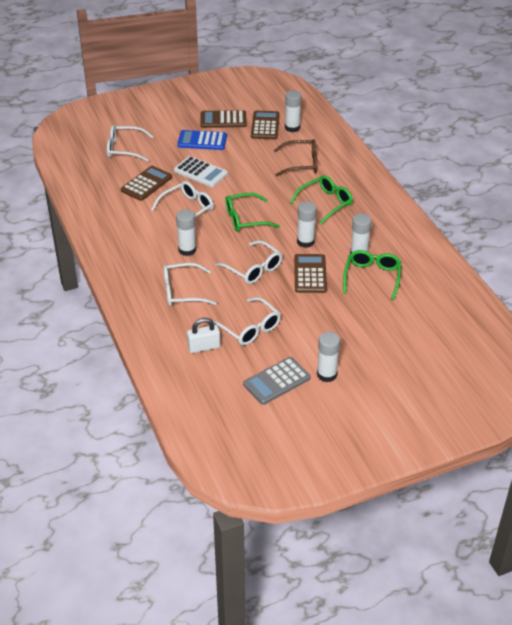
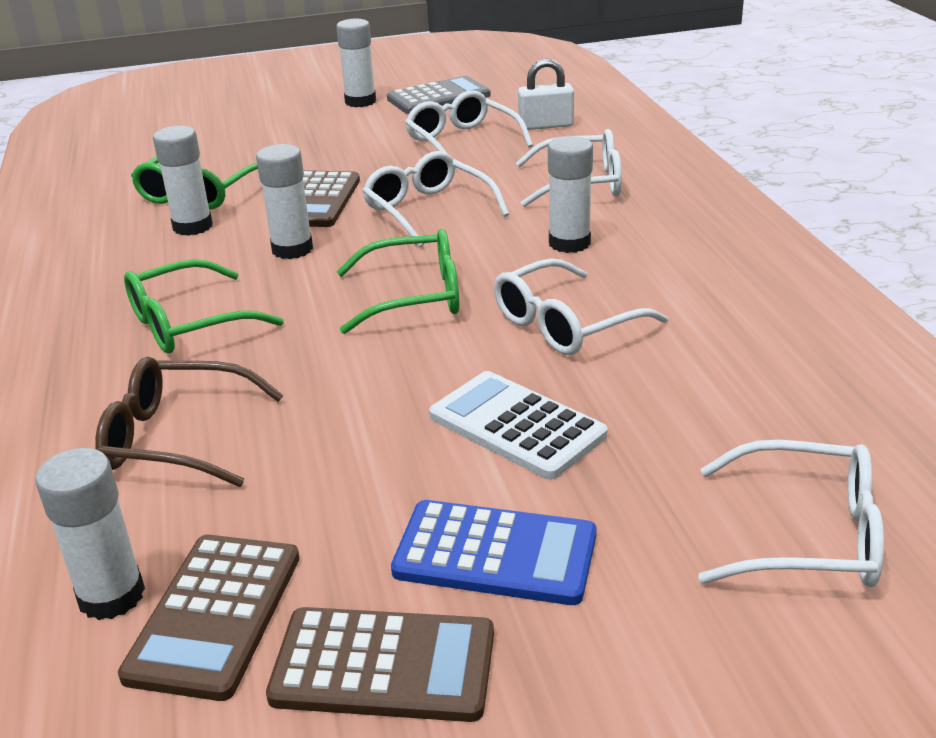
camera: 170 degrees left, 10 degrees down
brown calculator [121,166,172,201] -> none

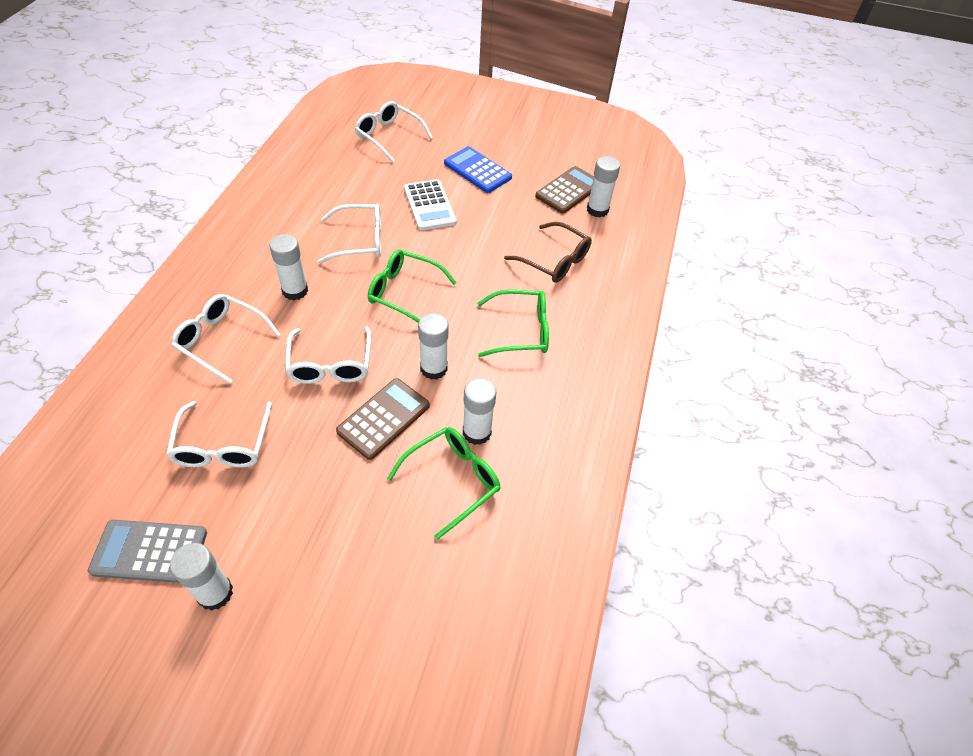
camera: 155 degrees left, 20 degrees up
brown calculator [266,607,494,722] -> none
white padlock [518,59,574,130] -> none

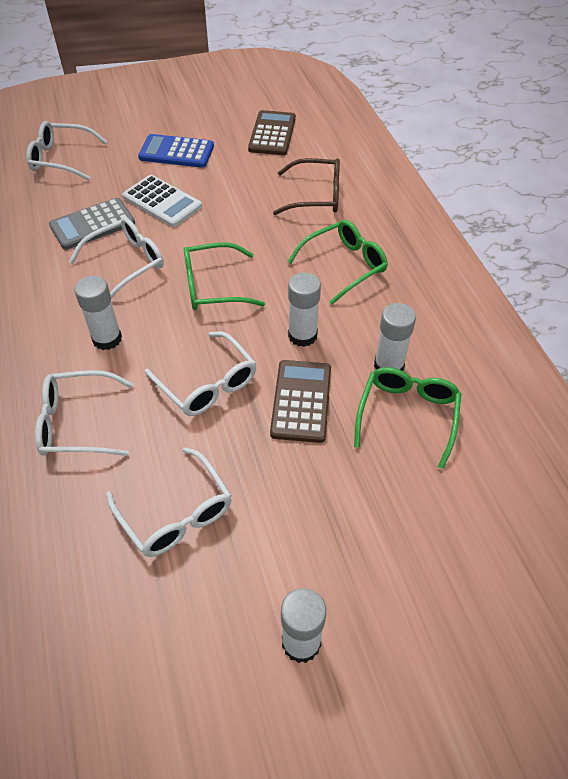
camera: 30 degrees left, 0 degrees up
grey calculator [88,520,207,583] -> grey calculator moved to [49,198,135,250]
white glue stick [587,156,620,217] -> none

